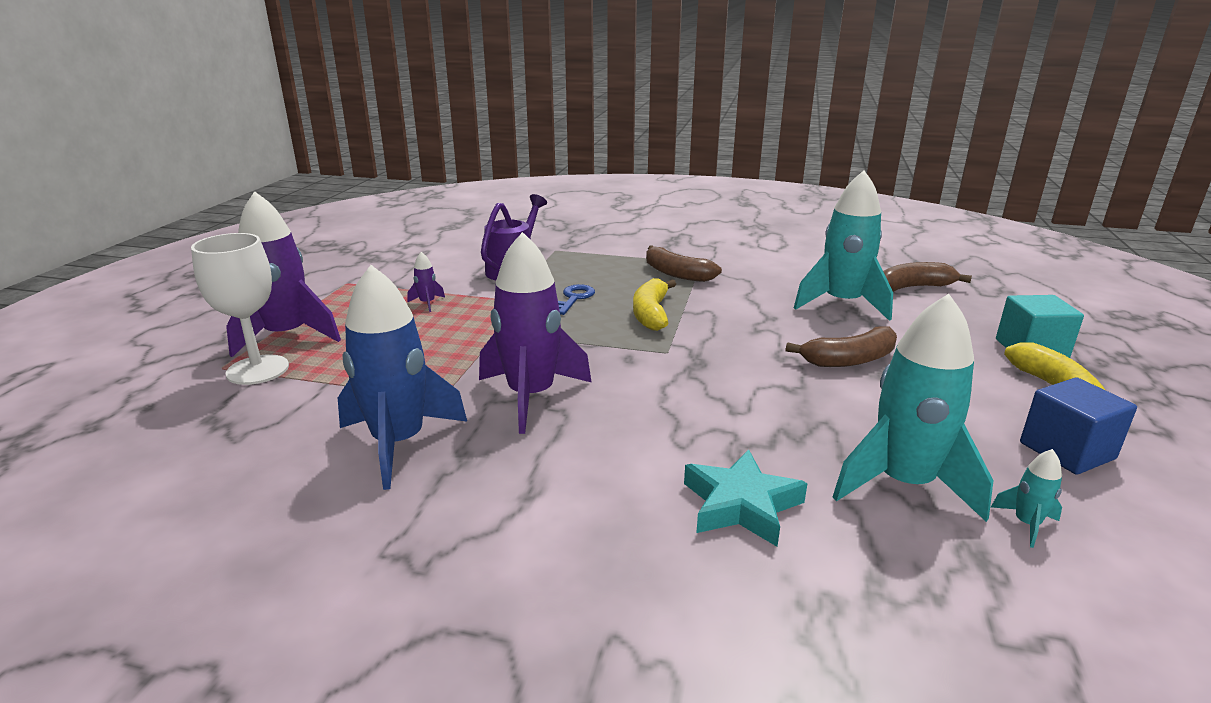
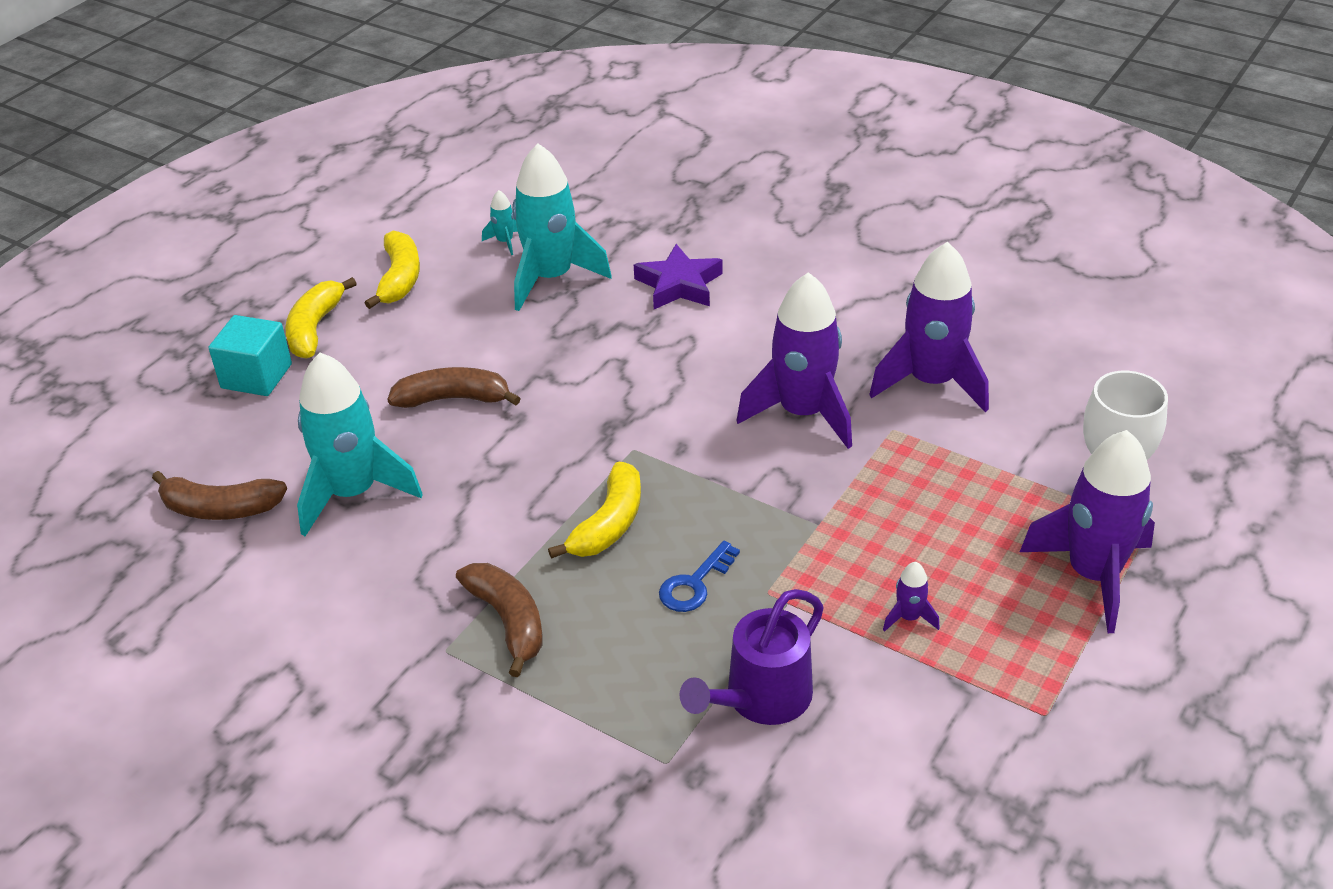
camera: 160 degrees left, 15 degrees up
blue rocket [338,265,467,490] -> purple rocket [869,242,989,412]
turquoise star [684,450,808,547] -> purple star [634,244,723,309]
blue cube [1020,377,1137,475] -> yellow banana [365,230,420,309]

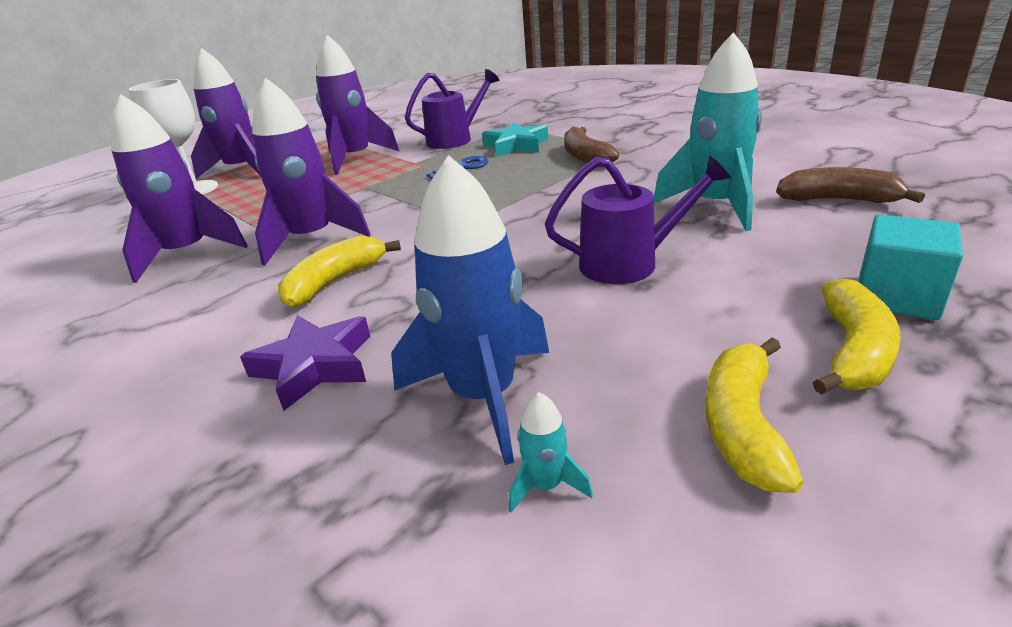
camera: 165 degrees left, 10 degrees down
brown banana [387,367,521,408] -> purple watering can [545,156,731,284]
turquoise rocket [512,144,612,311] -> blue rocket [391,155,549,465]
yellow banana [548,462,641,559] -> yellow banana moved to [278,236,401,308]
purple rocket [883,562,940,632] -> purple rocket [316,35,400,175], size x2.44
none -> turquoise star [482,122,548,157]

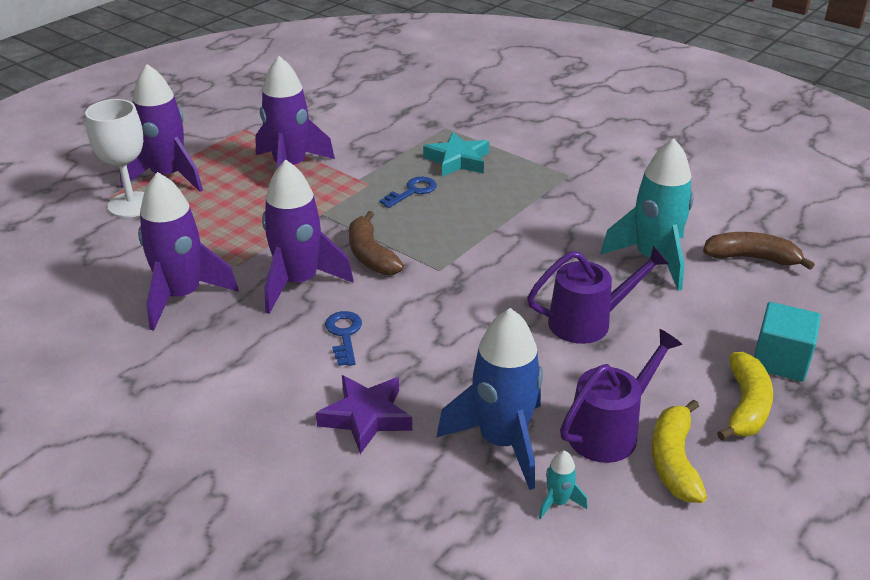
camera: 10 degrees left, 5 degrees up
yellow banana [278,236,401,308] -> blue key [325,311,362,366]
purple watering can [405,69,499,149] -> purple watering can moved to [560,329,683,463]
brown banana [564,127,619,167] -> brown banana moved to [349,211,404,275]

